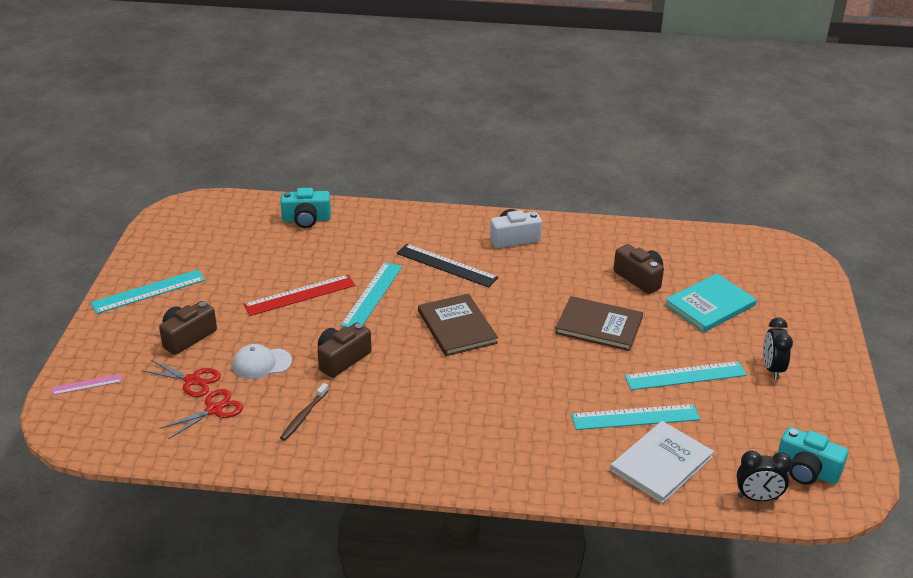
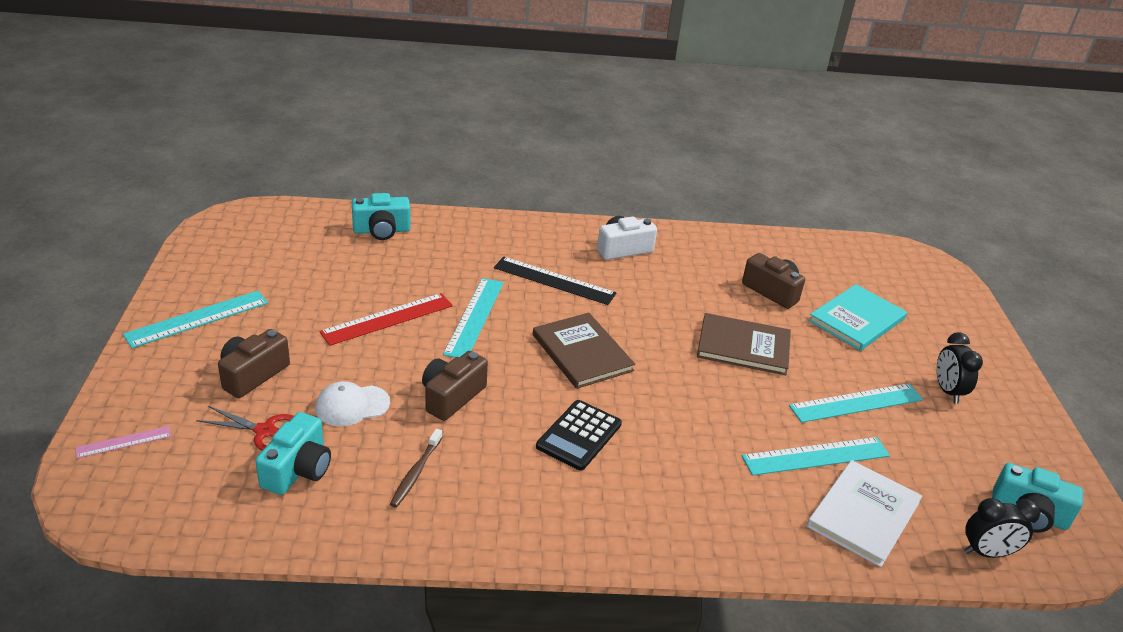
camera: 10 degrees left, 0 degrees up
red scissors [159,389,243,439] -> turquoise camera [255,412,331,495]
none -> black calculator [536,400,622,471]

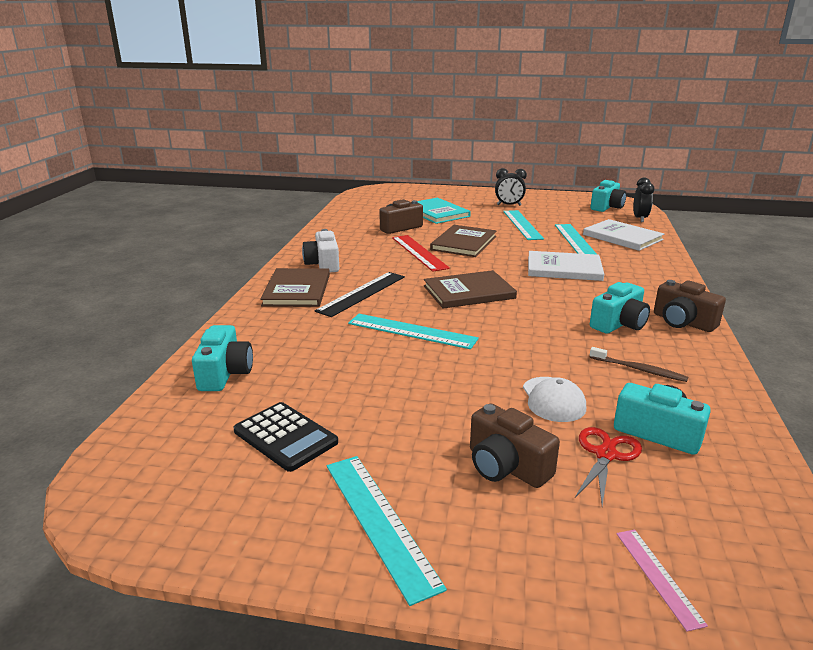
camera: 75 degrees left, 10 degrees down
red ruler [319,293,453,346] -> red ruler moved to [392,235,450,272]
brown camera [422,351,488,421] -> brown camera moved to [654,280,726,332]
black calculator [536,400,622,471] -> black calculator moved to [234,402,338,472]
none -> brown book [260,268,330,307]
none -> white book [528,251,604,281]
none -> turquoise camera [590,282,650,334]

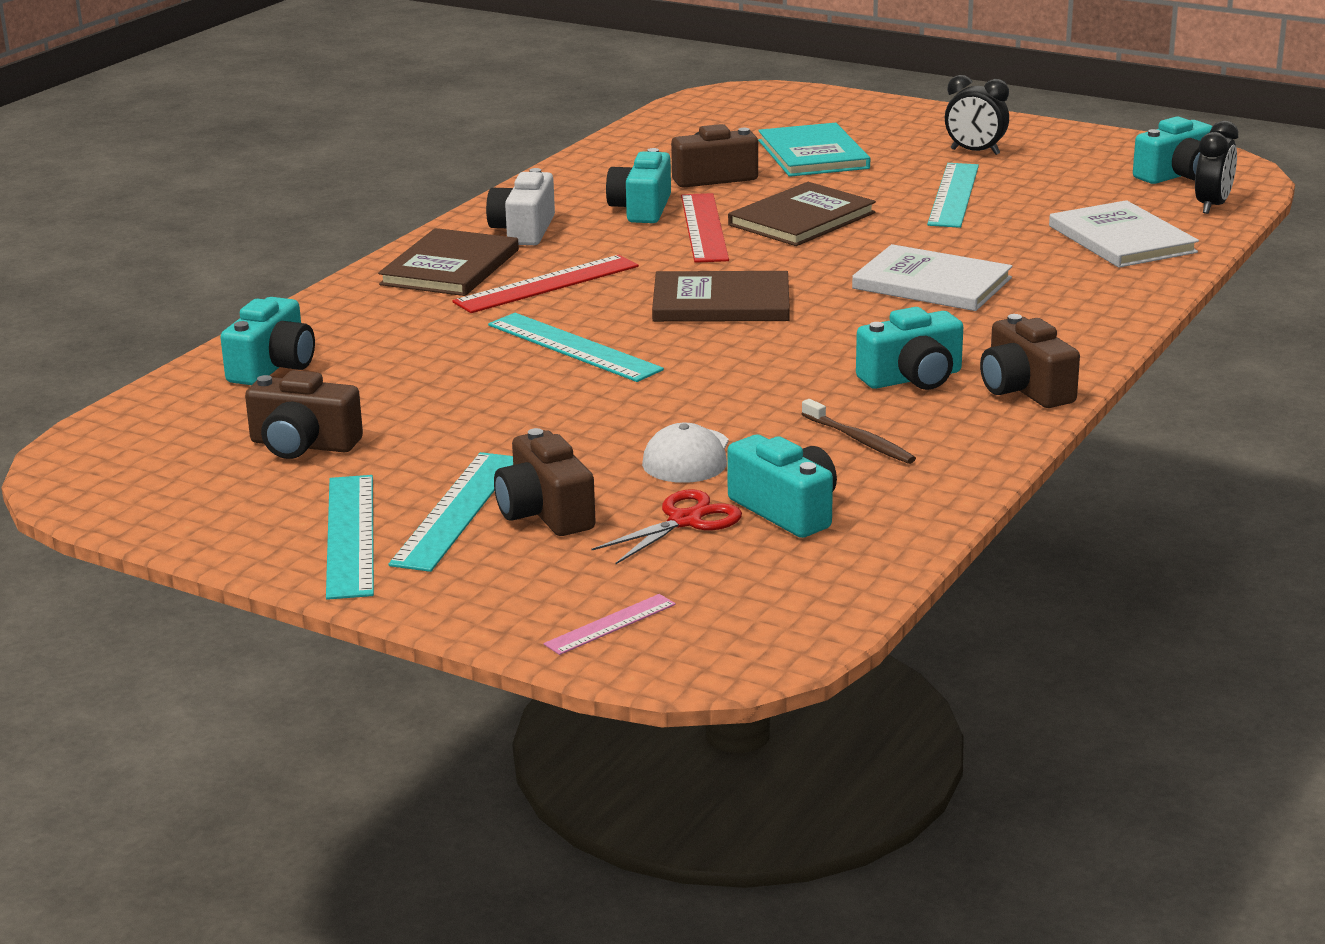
camera: 20 degrees right, 0 degrees up
black calculator [234,402,338,472] -> brown camera [245,370,363,459]
black ruler [315,272,405,317] -> red ruler [452,255,639,313]
turquoise ruler [555,224,597,255] -> turquoise ruler moved to [388,452,513,572]
pink ruler [616,530,708,632] -> pink ruler turned 45 degrees clockwise [544,594,676,655]
none -> turquoise camera [606,148,671,223]

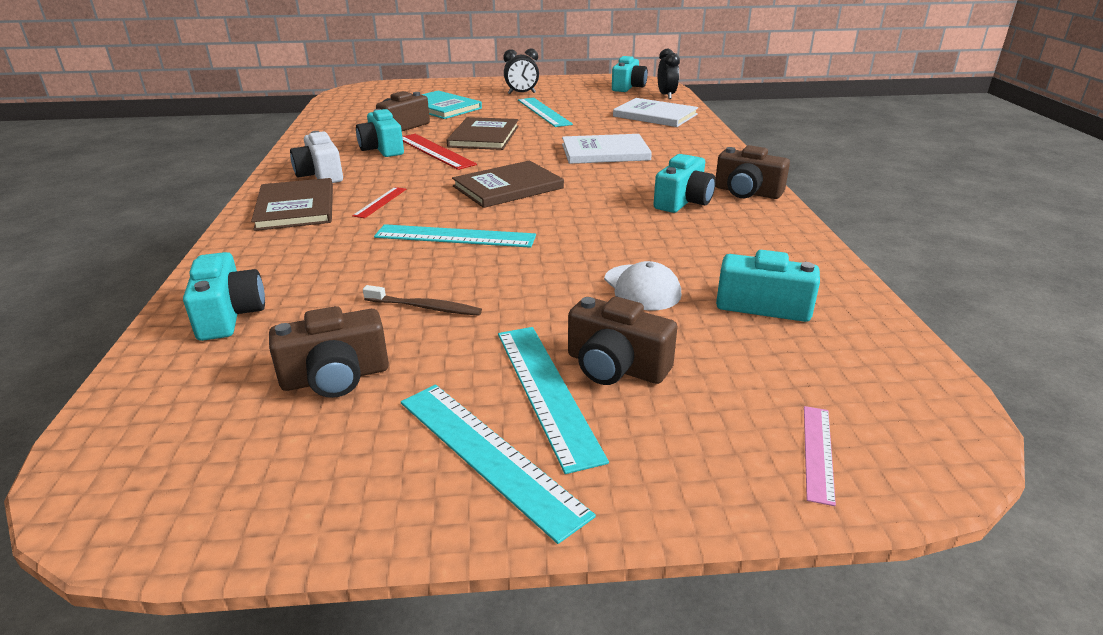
camera: 35 degrees left, 5 degrees up
red ruler [452,255,639,313] -> red ruler [352,187,406,218], size x0.54
red scissors [592,489,742,564] -> none
brown toothbrush [802,399,916,464] -> brown toothbrush moved to [363,285,482,316]

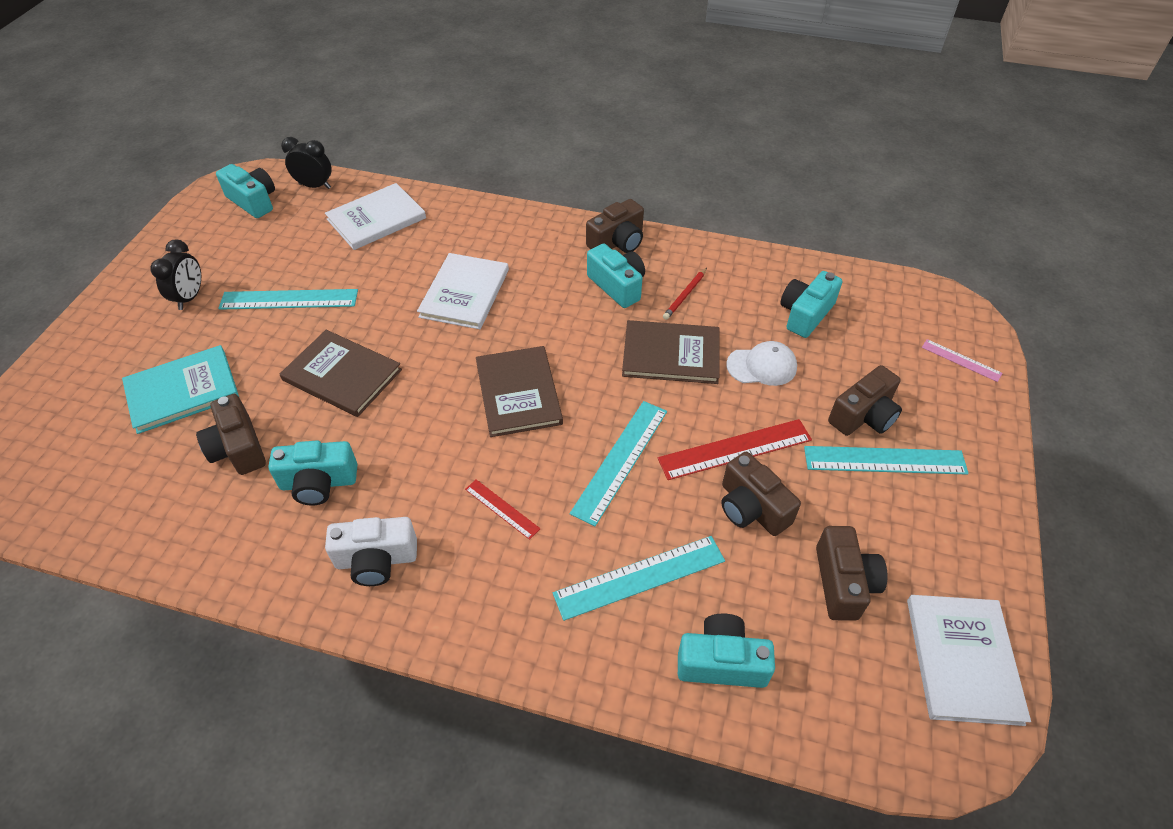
camera: 70 degrees left, 20 degrees up
brown book [251,178,333,231] -> brown book moved to [622,320,720,384]
brown toothbrush [363,285,482,316] -> brown camera [721,452,801,536]
turquoise ruler [401,385,596,544] -> turquoise ruler moved to [553,536,725,621]
red ruler [402,134,477,170] -> red ruler moved to [658,419,812,480]
none -> red pencil [663,268,707,320]
none -> white book [907,595,1031,726]

